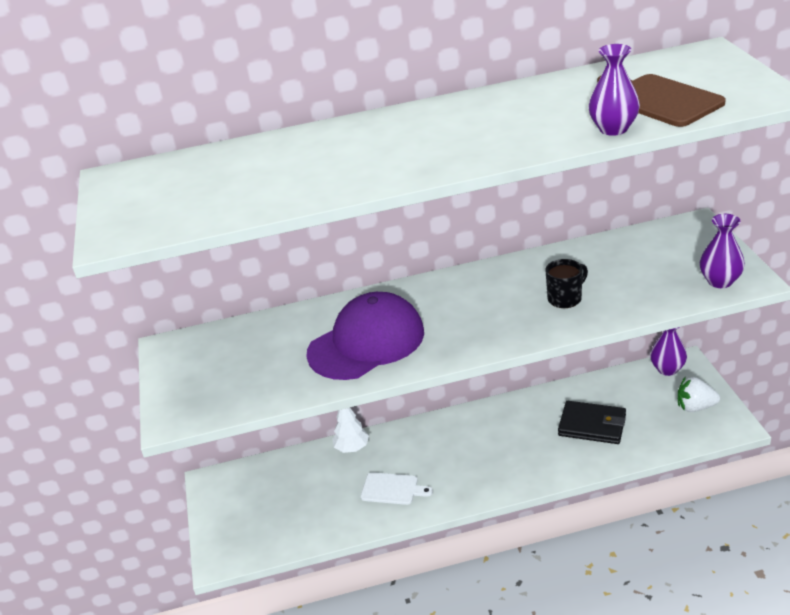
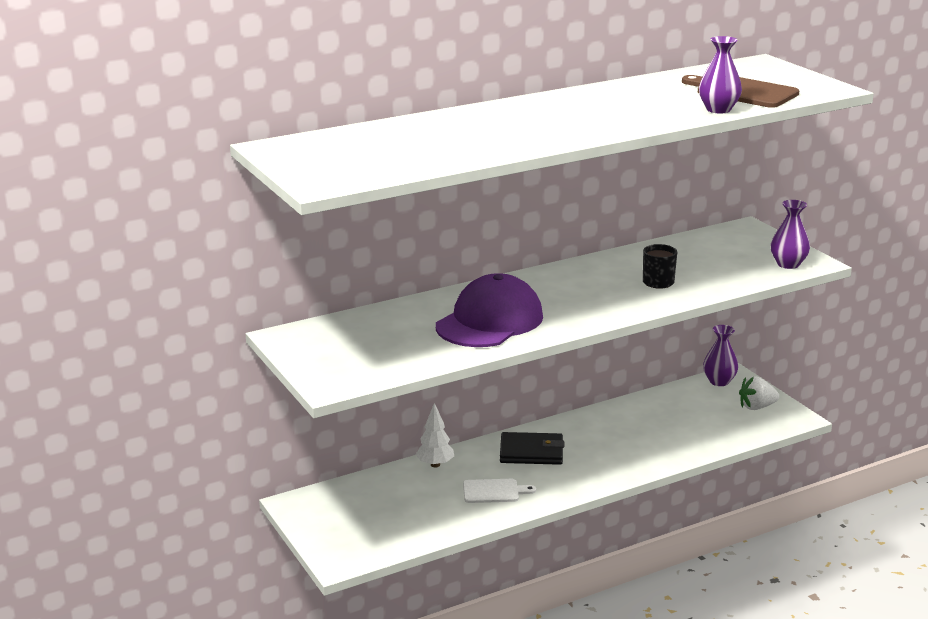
camera: 20 degrees left, 10 degrees down
black wallet [558,401,626,444] -> black wallet moved to [500,432,565,465]

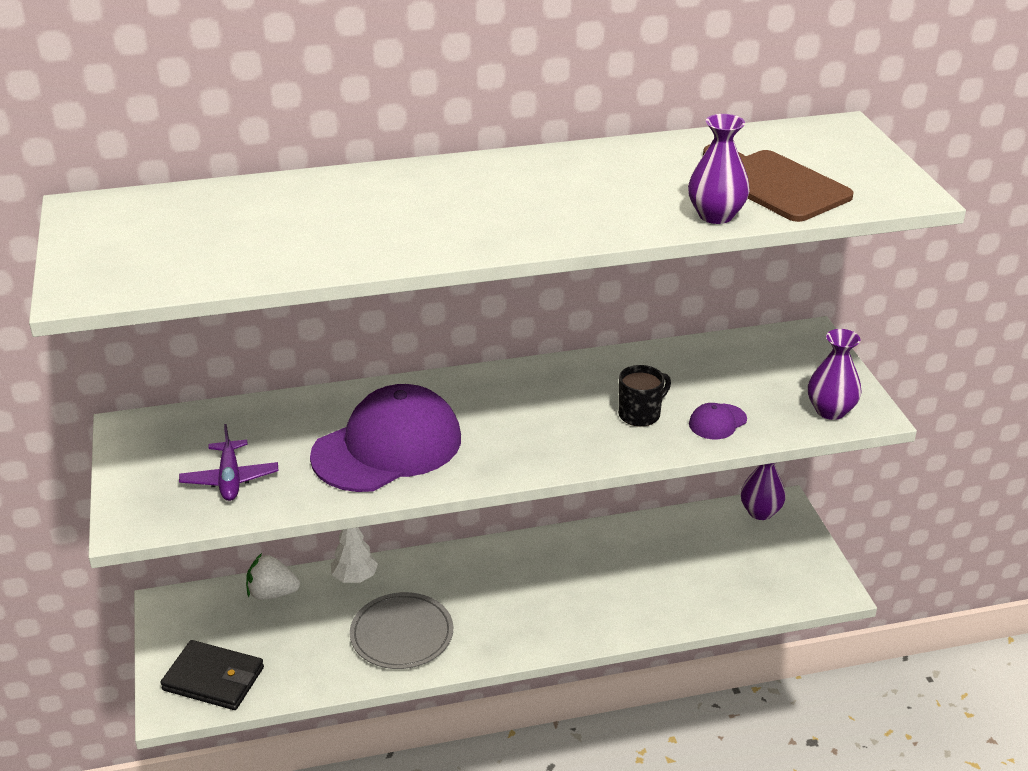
camera: 15 degrees right, 10 degrees up
white cutting board [463,479,536,503] -> grey plate [350,592,453,669]
black wallet [500,432,565,465] -> black wallet moved to [160,640,264,710]
white strawberry [739,376,779,410] -> white strawberry moved to [246,553,300,600]
none -> purple plane [179,424,279,501]
none -> purple cap [689,403,747,439]

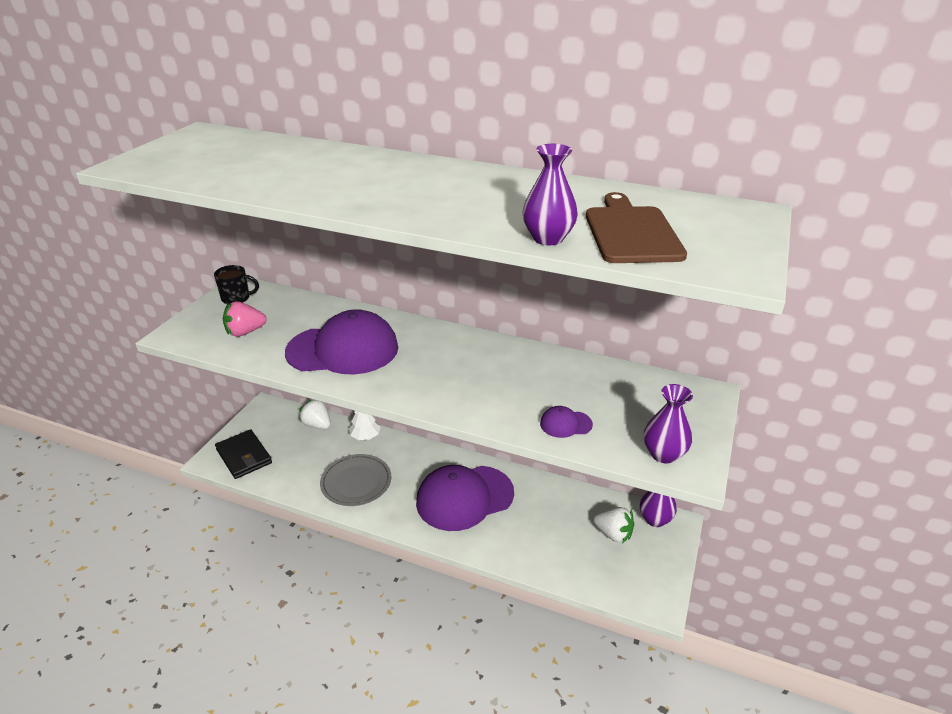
camera: 35 degrees right, 0 degrees up
purple plane [179,424,279,501] -> pink strawberry [223,301,267,337]
black mug [618,365,671,427] -> black mug moved to [214,265,259,304]
none -> purple cap [416,465,514,531]
none -> white strawberry [593,507,634,544]

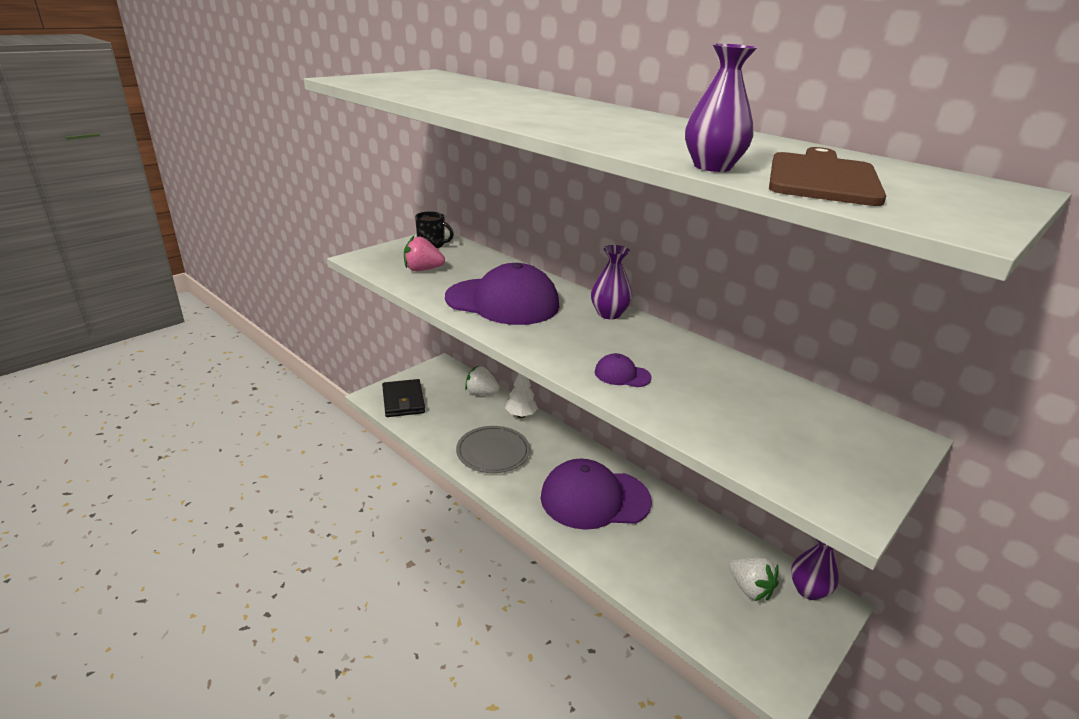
camera: 20 degrees right, 5 degrees down
white strawberry [299,400,331,429] -> white strawberry turned 45 degrees counterclockwise [465,366,500,395]
purple cap [540,406,593,438] -> purple cap moved to [595,353,652,387]
purple vase [644,384,693,463] -> purple vase moved to [591,245,632,319]

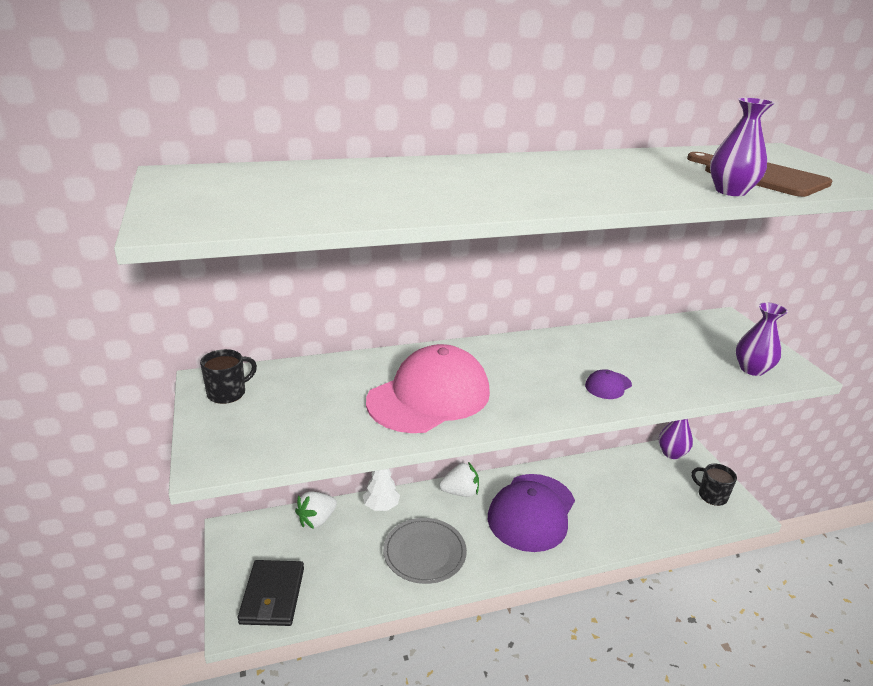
camera: 60 degrees left, 0 degrees up
black wallet [382,379,425,417] -> black wallet turned 75 degrees clockwise [237,560,304,626]
pink strawberry [404,236,445,271] -> none
purple cap [445,263,559,325] -> pink cap [366,344,490,433]
purple vase [591,245,632,319] -> purple vase moved to [736,302,788,376]
white strawberry [729,557,779,601] -> white strawberry moved to [439,462,479,497]
none -> black mug [691,464,737,506]

